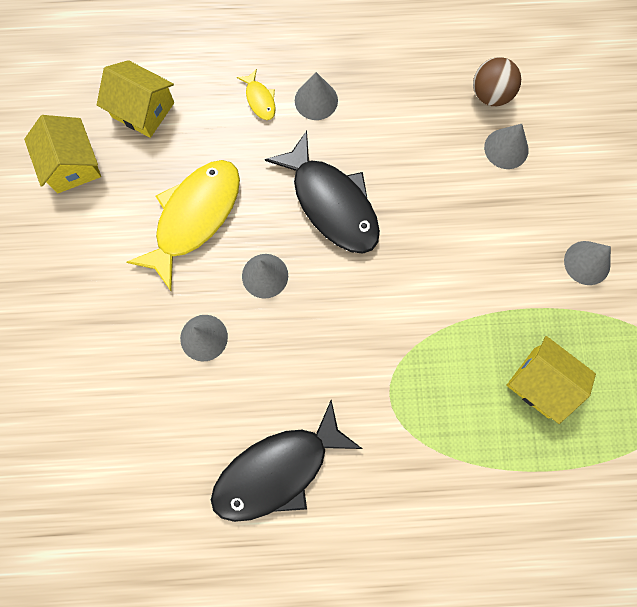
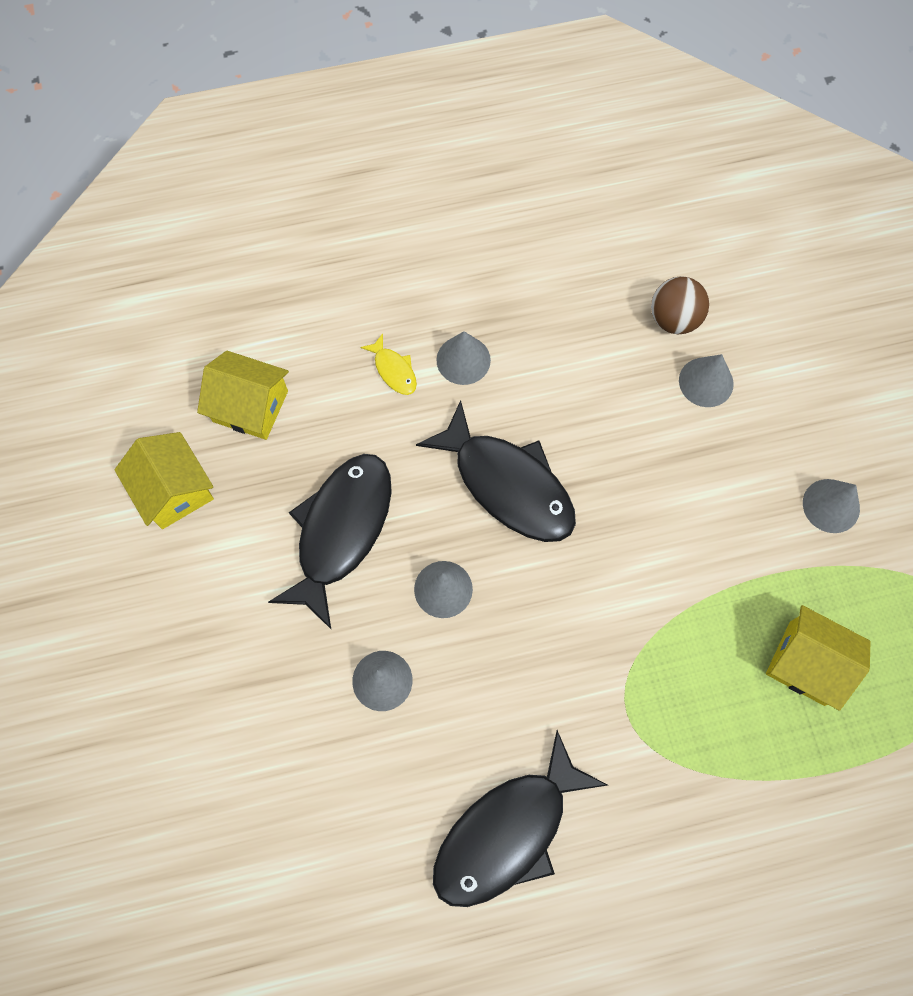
camera: 10 degrees left, 5 degrees down
yellow fish [127,160,240,291] -> black fish [268,454,392,629]

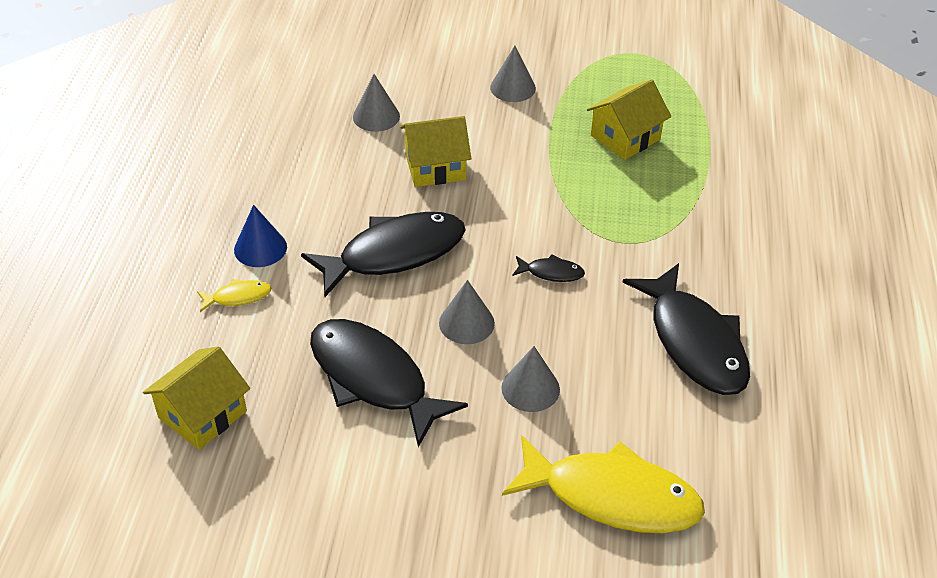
camera: 70 degrees left, 25 degrees down
yellow house [114,432,214,529] -> yellow house moved to [400,116,471,187]
grey cone [436,331,491,385] -> blue cone [234,205,287,267]
brown ball [651,276,709,334] -> none
none -> yellow fish [502,436,705,533]
none -> black fish [512,254,585,282]

